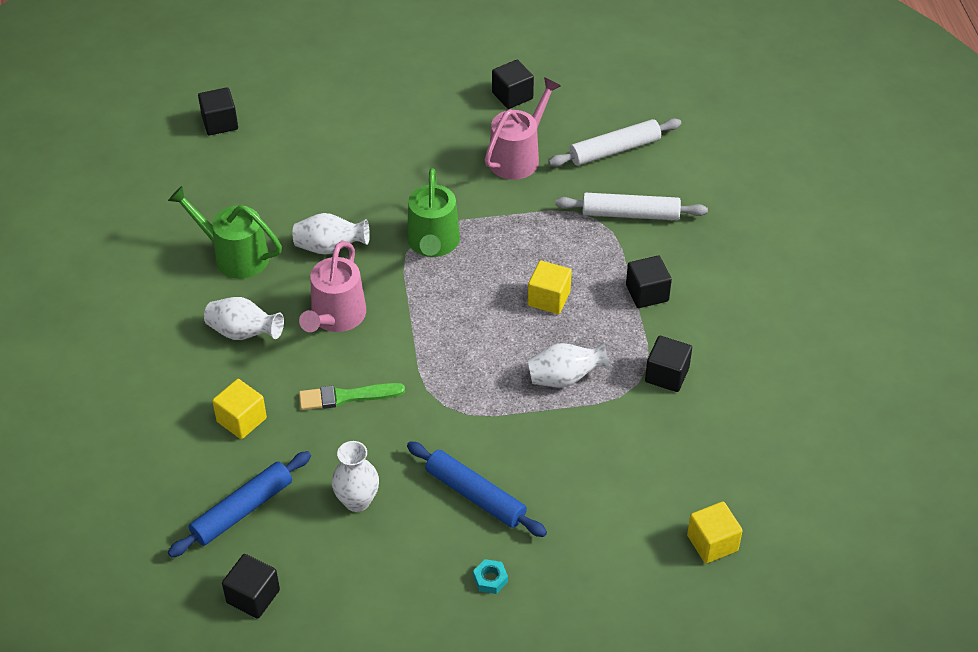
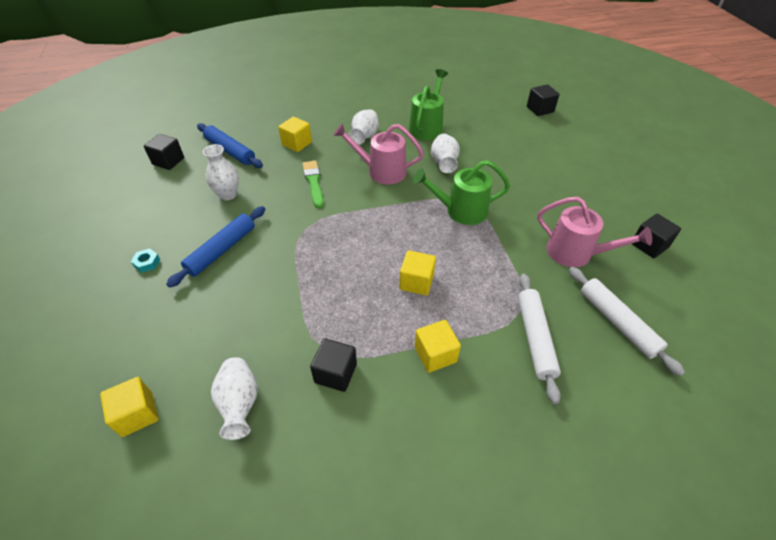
camera: 85 degrees right, 0 degrees up
white vase [527,342,609,387] -> white vase moved to [211,357,258,440]
black cube [626,256,672,308] -> yellow cube [415,320,461,373]

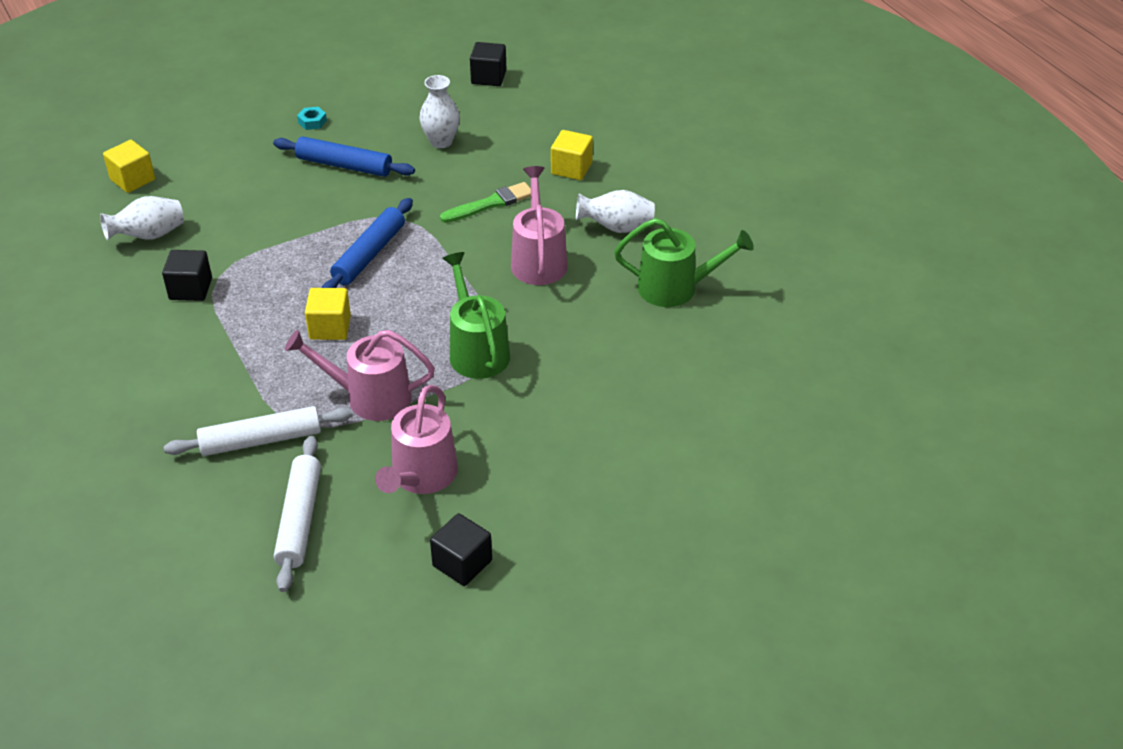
camera: 75 degrees right, 5 degrees down
blue rolling pin [197,123,263,168] -> blue rolling pin moved to [322,198,413,288]
yellow cube [415,320,461,373] -> none
white vase [431,133,460,173] -> none
black cube [527,84,559,116] -> none
white rolling pin [569,267,685,376] -> white rolling pin turned 45 degrees counterclockwise [274,436,321,592]
none -> pink watering can [285,330,435,421]

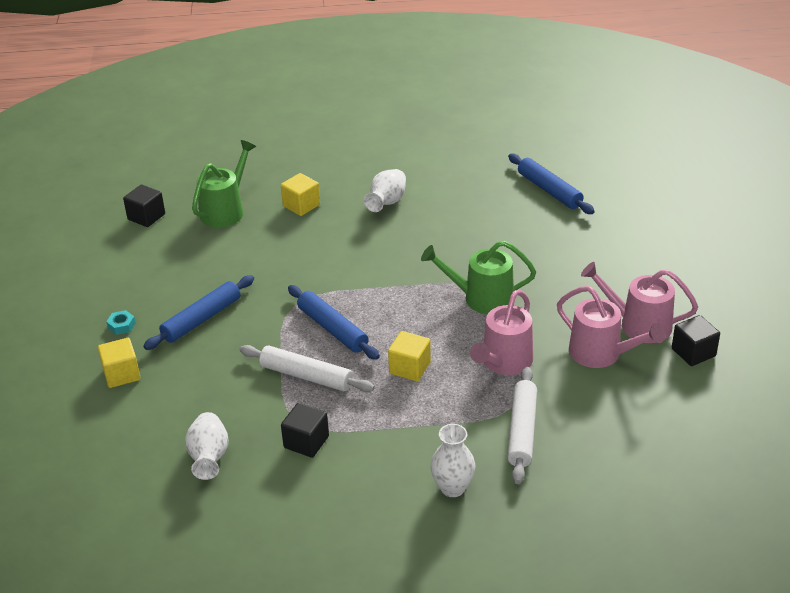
camera: 65 degrees left, 5 degrees down
yellow cube [103,140,155,193] -> yellow cube moved to [98,338,141,388]
white rolling pin [274,436,321,592] -> white rolling pin moved to [239,345,375,392]
white vase [419,75,460,148] -> white vase moved to [431,424,476,497]
green brush [440,182,531,223] -> none
pink watering can [511,166,568,285] -> pink watering can moved to [581,262,698,343]
green watering can [614,218,754,307] -> green watering can moved to [192,140,256,228]
none -> blue rolling pin [508,154,595,214]

